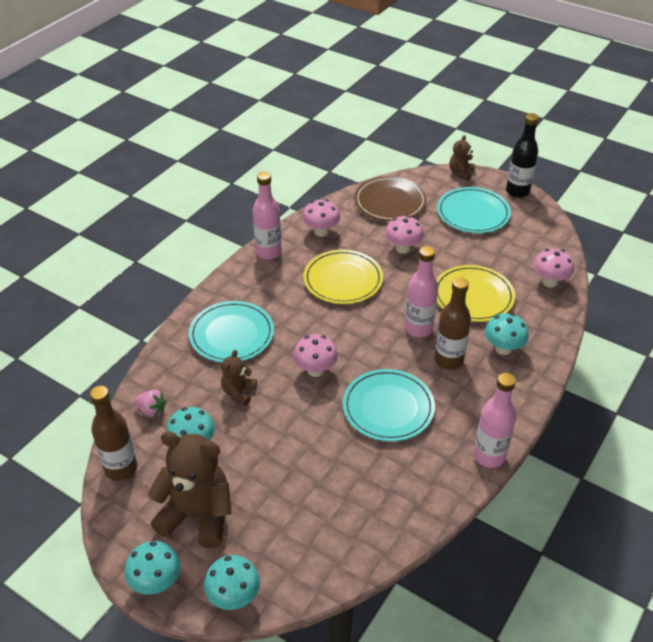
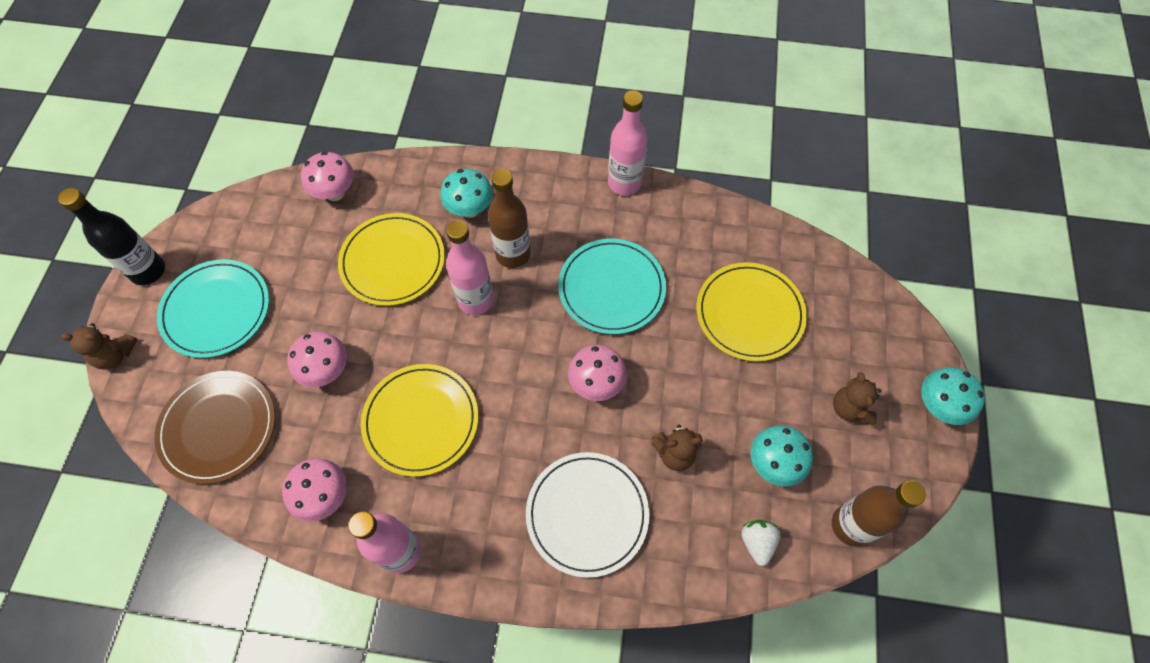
camera: 115 degrees left, 20 degrees up
pink strawberry [135,389,166,417] -> white strawberry [741,520,780,566]
brown teddy bear [148,431,232,548] -> brown teddy bear [833,372,881,425], size x0.51
turquoise plate [189,301,274,363] -> white plate [526,452,650,578]
turquoise mushroom [204,555,260,610] -> none
none -> yellow plate [696,262,807,361]

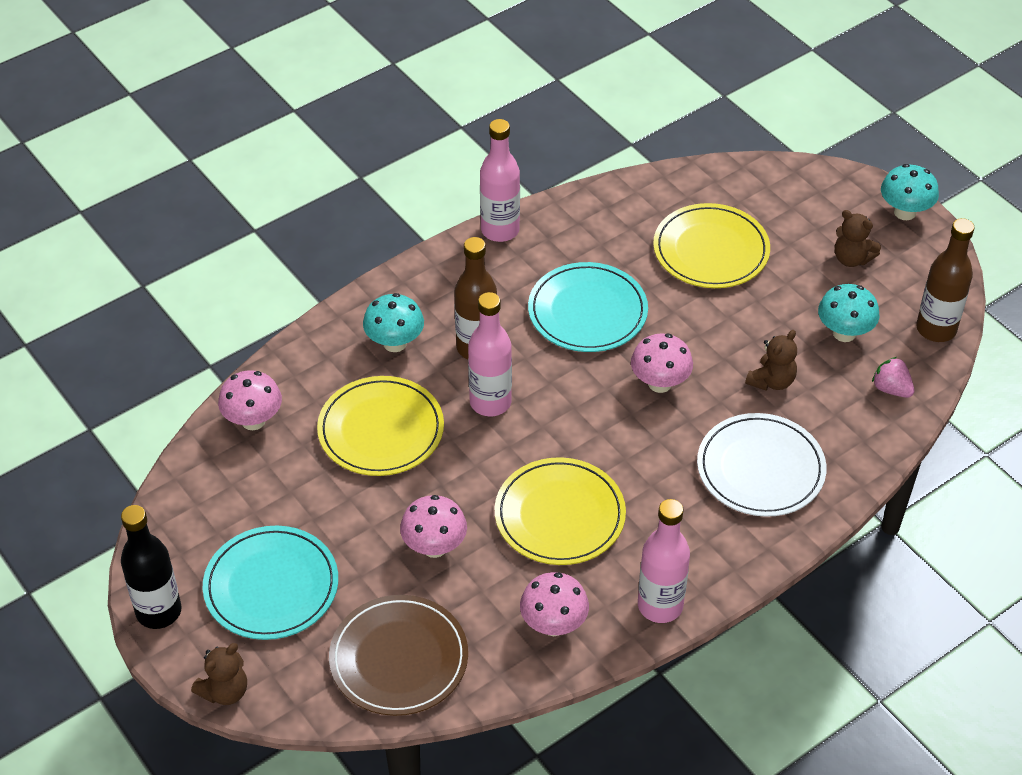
camera: 45 degrees left, 15 degrees down
white strawberry [741,520,780,566] -> pink strawberry [872,357,914,398]

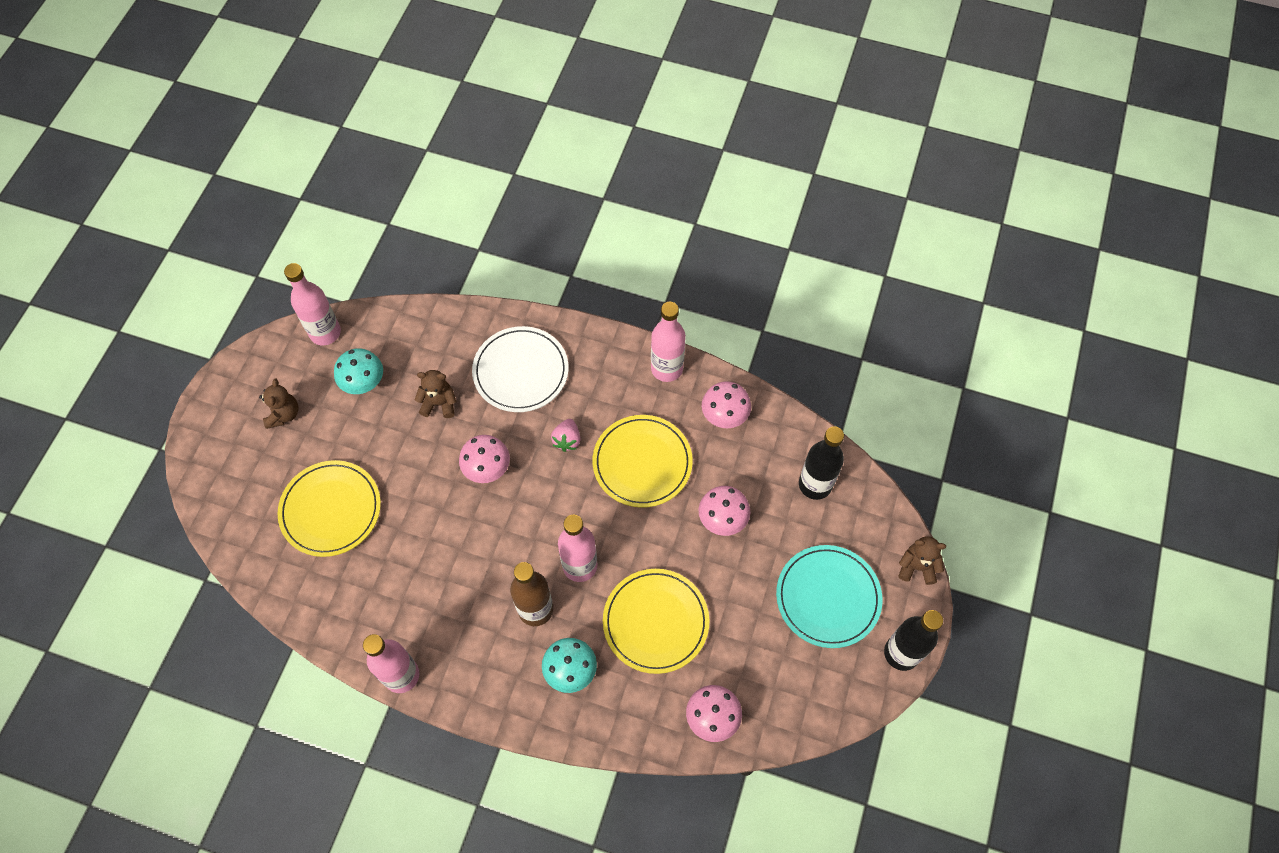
camera: 125 degrees left, 15 degrees up
brown plate [329,595,468,716] -> black bottle [799,426,844,500]
turquoise plate [528,262,648,352] -> none
pink strawberry [872,357,914,398] -> pink strawberry moved to [551,419,581,452]
turquoise mushroom [881,164,939,220] -> none
brown bottle [916,218,974,342] -> pink bottle [284,263,341,345]

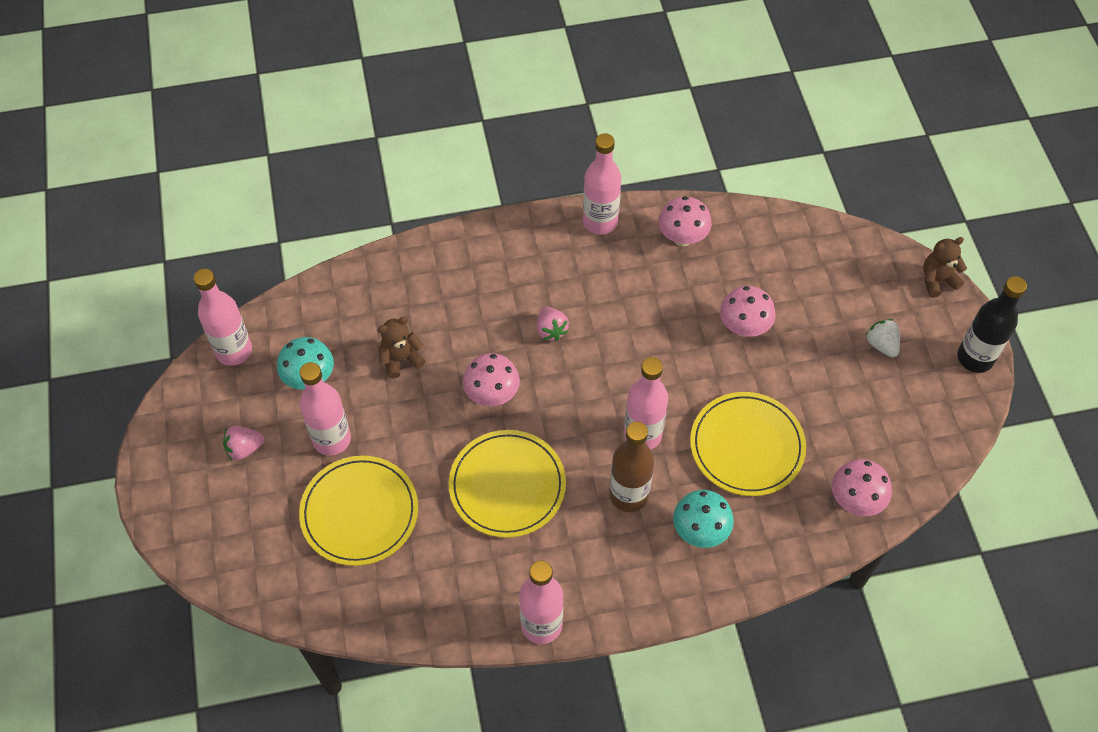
camera: 30 degrees left, 5 degrees down
brown teddy bear [259,379,298,429] -> pink strawberry [223,426,265,460]
white plate [472,326,569,412] -> none
yellow plate [593,415,693,508] -> yellow plate moved to [449,430,566,538]
turquoise plate [776,545,882,648] -> white strawberry [865,319,900,357]
black bottle [799,426,844,500] -> none
none -> pink bottle [300,362,351,456]

